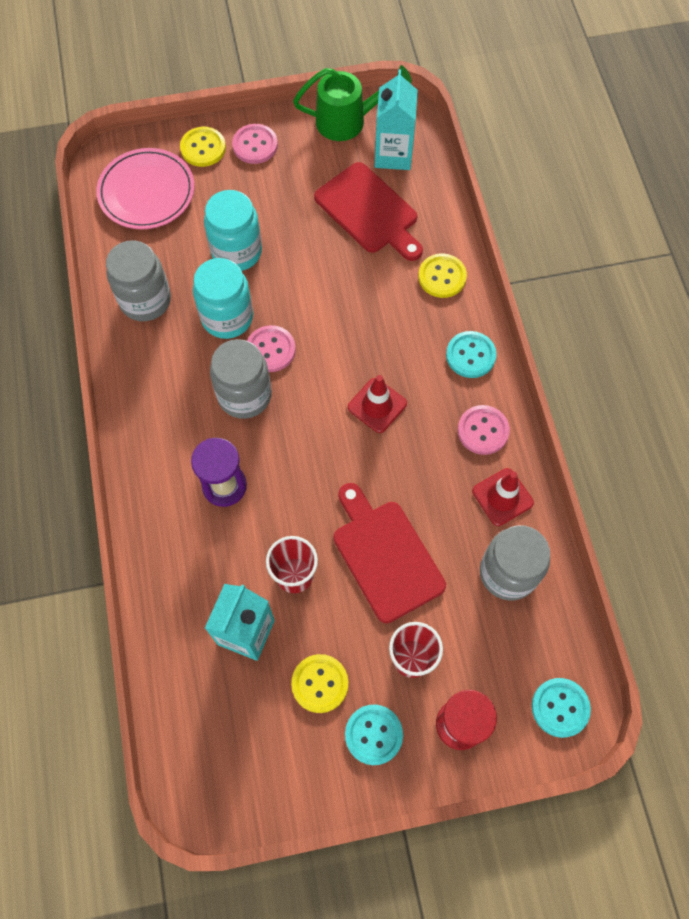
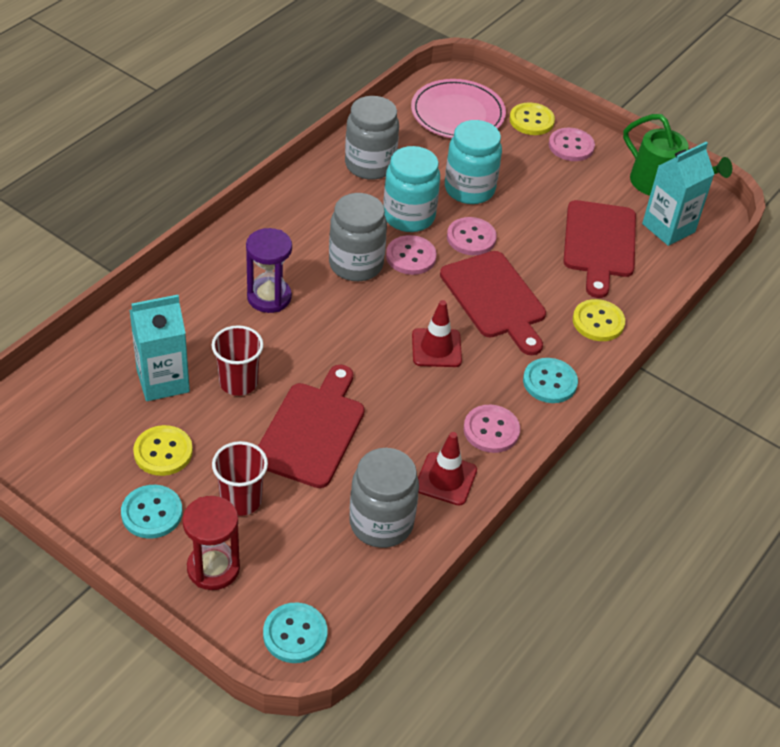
camera: 45 degrees right, 20 degrees down
none -> red cutting board [440,251,546,355]
none -> pink button [447,217,497,255]

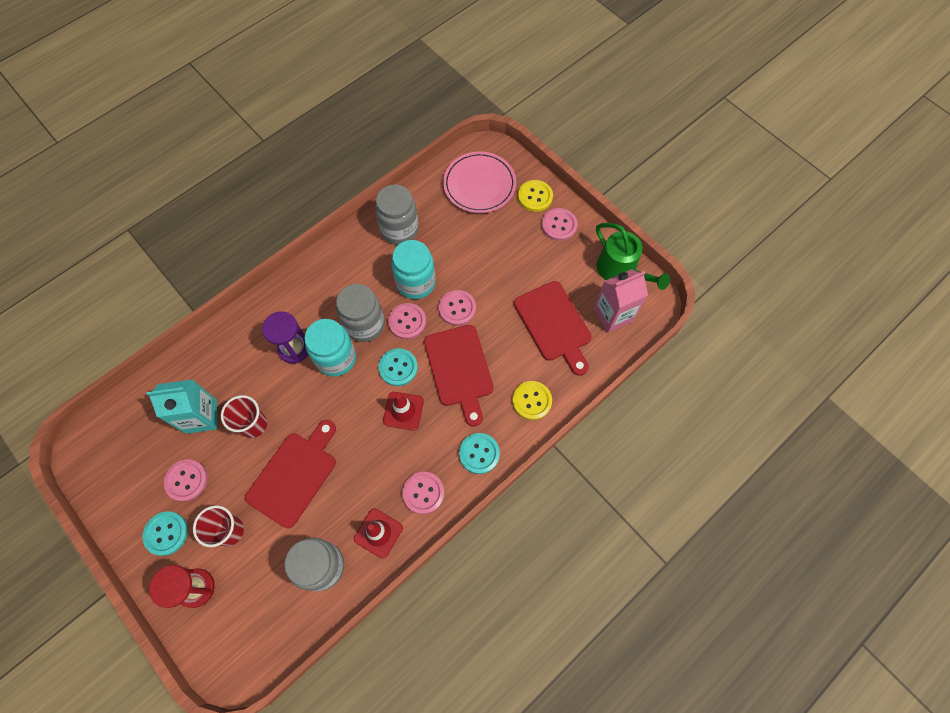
camera: 15 degrees right, 20 degrees up
yellow button [133,425,193,476] -> pink button [164,459,208,502]
turquoise button [263,603,328,663] -> turquoise button moved to [379,348,418,386]
turquoise jar [445,120,502,204] -> turquoise jar moved to [305,319,356,376]
red cutting board [563,200,636,298] -> red cutting board turned 45 degrees counterclockwise [514,281,592,376]
turquoise carton [642,142,714,246] -> pink carton [593,269,648,333]

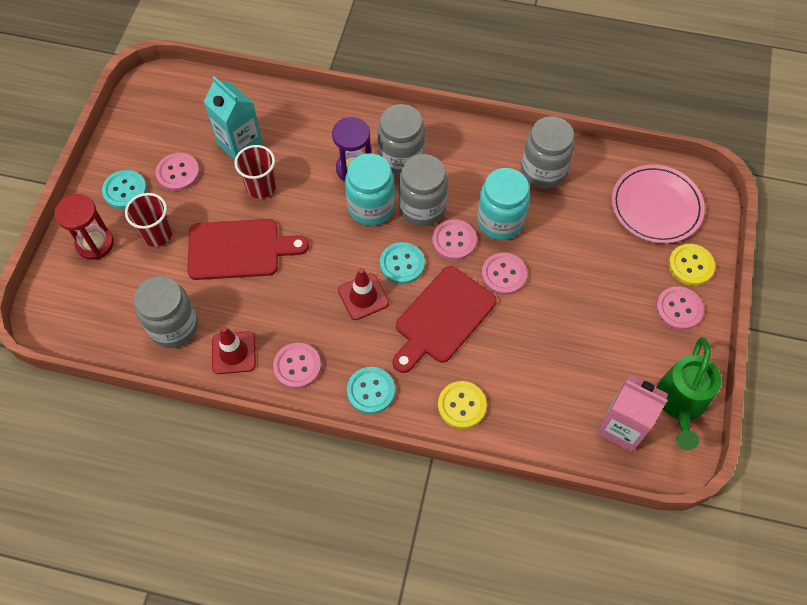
camera: 55 degrees right, 5 degrees down
red cutting board [514,281,592,376] -> none
none -> grey jar [377,104,425,176]

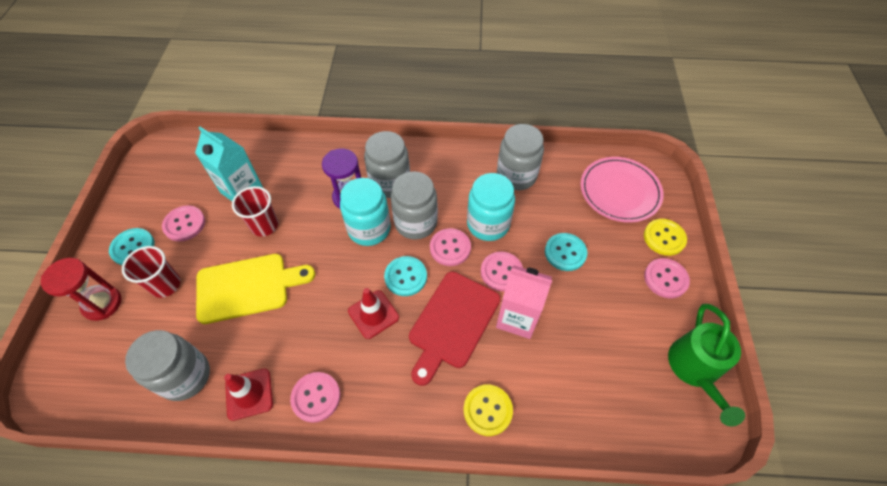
camera: 10 degrees left, 5 degrees down
red cutting board [187,219,309,280] -> yellow cutting board [196,254,315,324]
turquoise button [347,367,395,414] -> turquoise button moved to [545,233,587,271]
pink carton [597,375,668,452] -> pink carton moved to [496,265,552,339]

